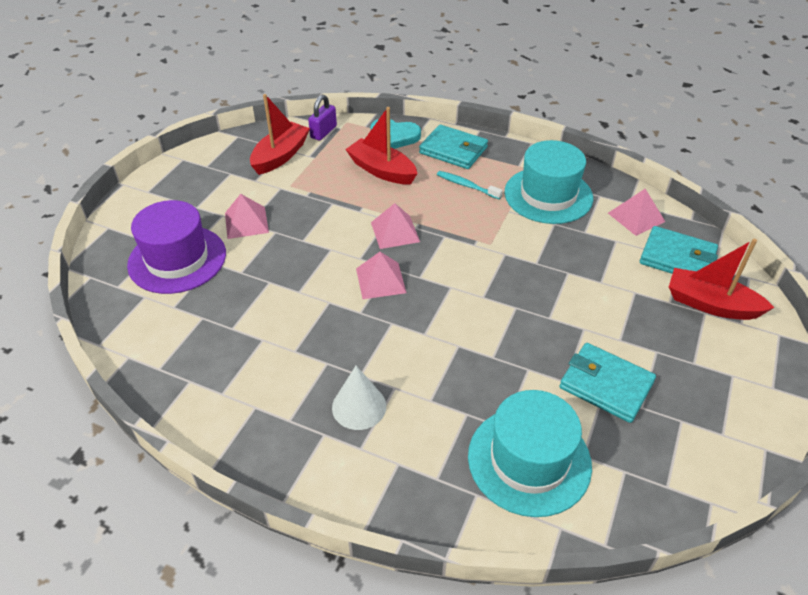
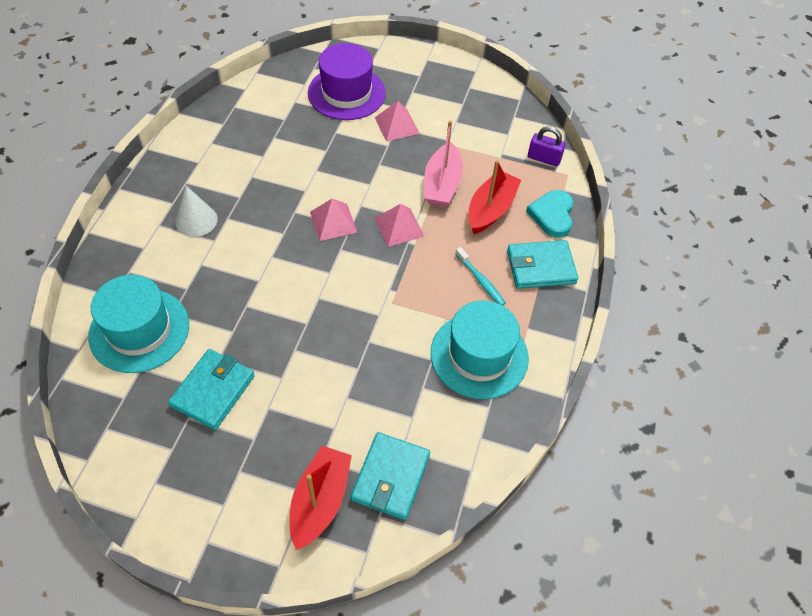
camera: 80 degrees right, 10 degrees up
red boat [250,94,310,175] -> none
turquoise wallet [419,125,488,169] -> turquoise wallet turned 60 degrees clockwise [507,240,578,289]
turquoise toothbrush [437,171,503,199] -> turquoise toothbrush turned 120 degrees clockwise [455,247,506,306]
pink pyramid [608,189,665,236] -> none
none -> pink boat [424,120,463,207]

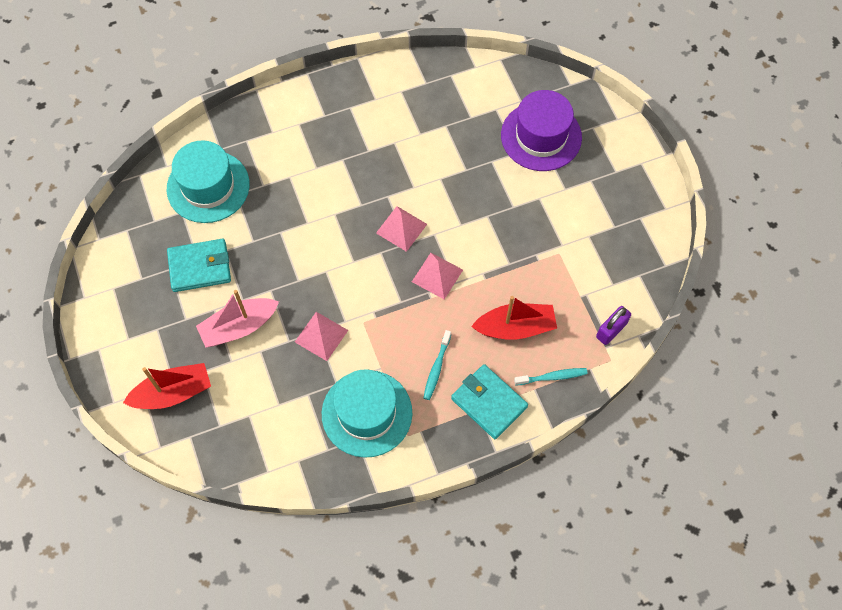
camera: 55 degrees right, 10 degrees up
white cone [175,186,218,237] -> none
turquoise wallet [351,432,430,520] -> none
pink pyramid [375,101,420,141] -> pink pyramid moved to [295,312,348,361]
pink boat [424,120,463,207] -> pink boat moved to [196,290,279,348]
turquoise heart [526,190,574,237] -> turquoise toothbrush [514,368,588,385]
purple padlock [528,126,566,167] -> purple padlock turned 60 degrees clockwise [596,306,631,345]

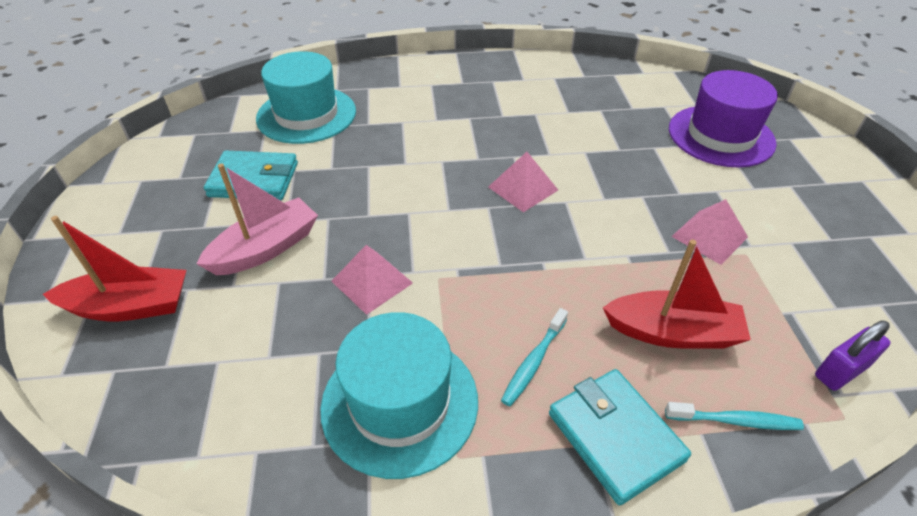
camera: 15 degrees right, 20 degrees down
pink boat [196,290,279,348] -> pink boat turned 150 degrees clockwise [196,163,318,275]
pink pyramid [412,253,463,299] -> pink pyramid moved to [671,199,748,265]

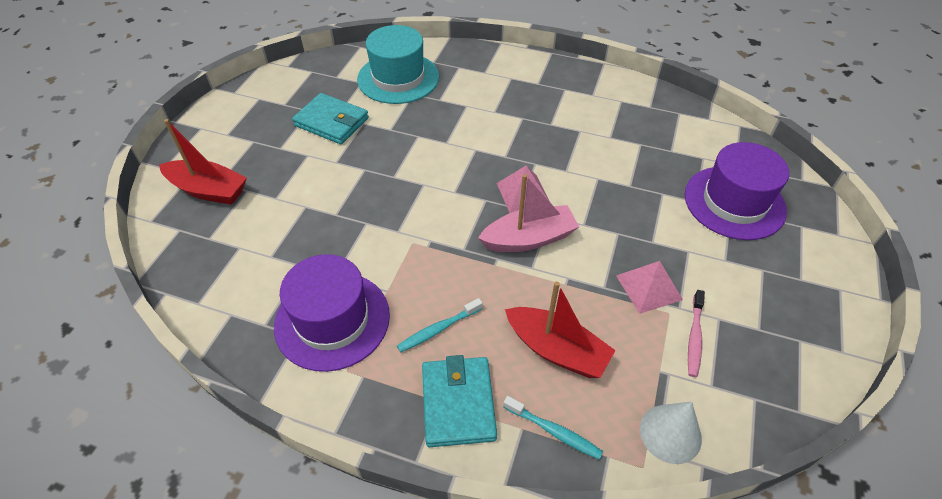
camera: 25 degrees right, 5 degrees up
pink boat [196,163,318,275] -> pink boat moved to [478,174,579,252]
turquoise hat [320,312,478,479] -> purple hat [274,254,390,372]
pink pyramid [331,245,413,315] -> none
purple padlock [815,321,891,391] -> white cone [640,402,702,464]
none -> pink toothbrush [688,290,705,377]

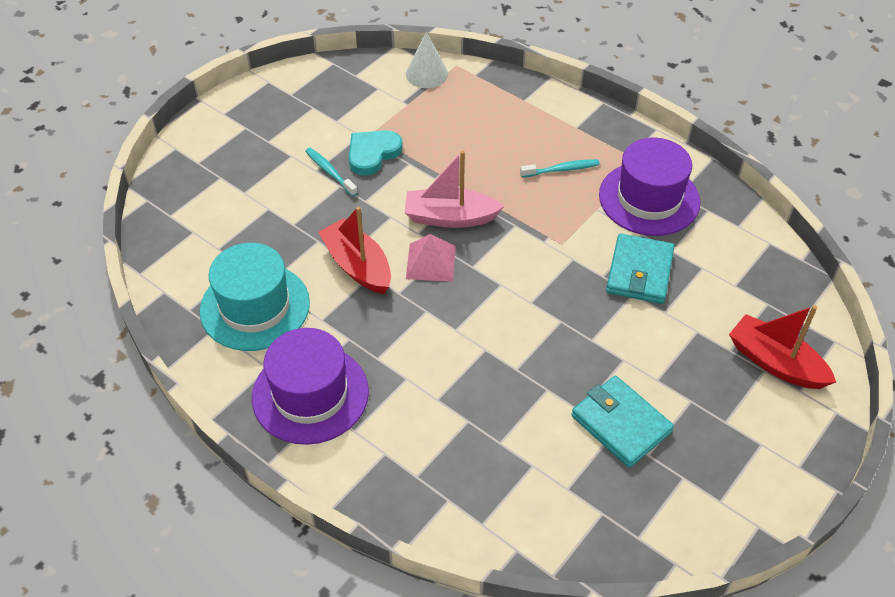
camera: 160 degrees left, 0 degrees up
turquoise hat [357,25,439,104] -> turquoise hat moved to [200,243,310,351]
turquoise wallet [422,355,497,447] -> turquoise wallet moved to [606,233,674,304]
turquoise toothbrush [503,396,603,459] -> turquoise toothbrush moved to [305,148,358,196]
red boat [505,281,616,378] -> red boat moved to [318,206,391,294]
pink pyramid [616,261,683,314] -> turquoise heart [349,130,403,175]
purple hat [685,142,789,240] -> purple hat moved to [252,328,369,445]
pink toothbrush [688,290,705,377] -> none

